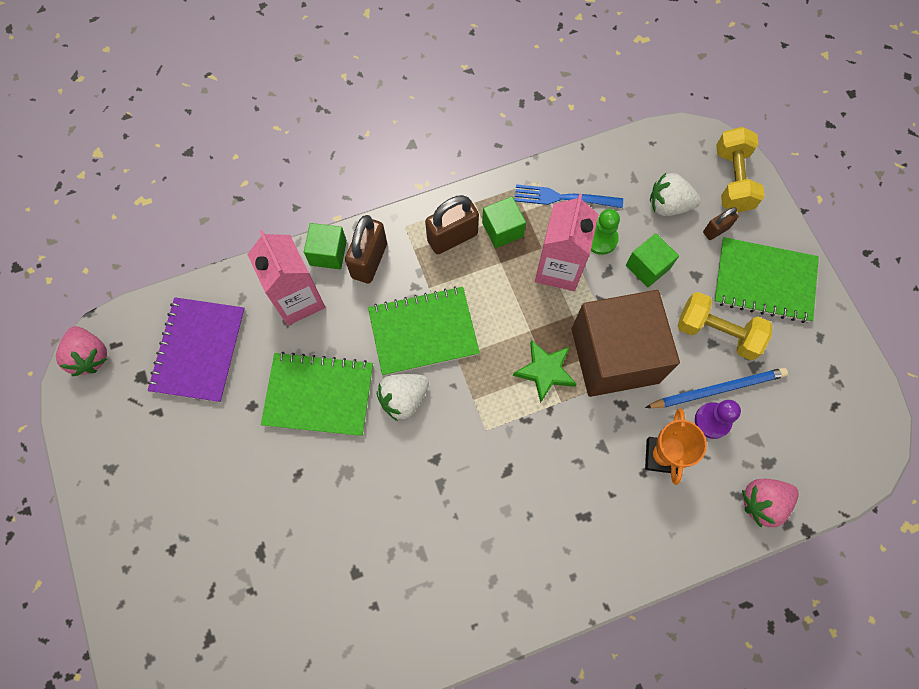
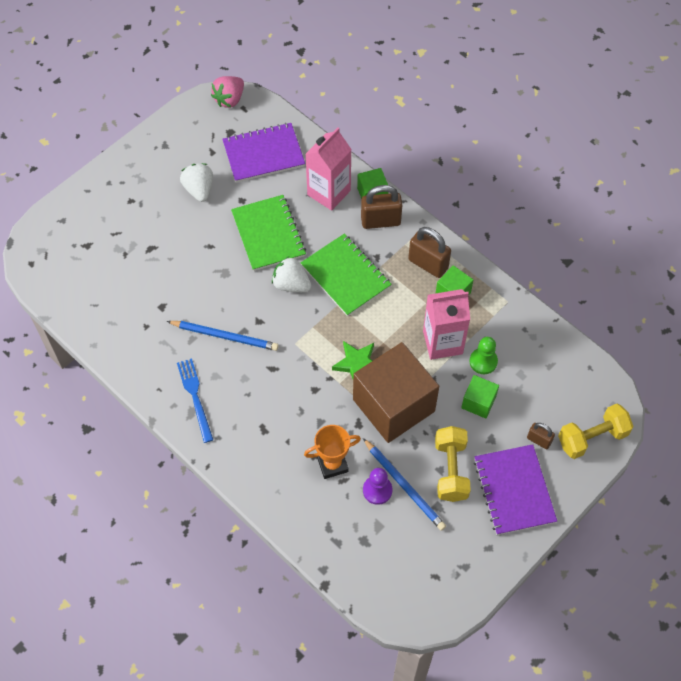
camera: 65 degrees right, 10 degrees down
blue fork [515,184,623,208] -> blue fork moved to [177,359,213,443]
white strawberry [650,173,701,216] -> white strawberry moved to [180,163,213,202]
green notebook [714,237,819,323] -> purple notebook [474,444,557,535]
pink strawberry [742,479,799,527] -> none
none -> blue pencil [167,321,279,351]

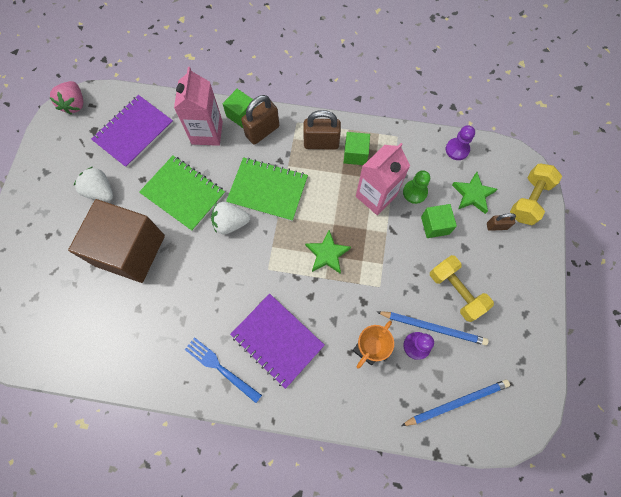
camera: 35 degrees left, 10 degrees up
blue pencil [167,321,279,351] -> blue pencil moved to [401,379,510,426]
brown cube [353,342,439,443] -> brown cube moved to [68,199,165,283]
purple notebook [474,444,557,535] -> purple notebook moved to [230,294,325,389]
none -> purple pawn [446,125,475,160]
none -> green star [452,172,498,214]

